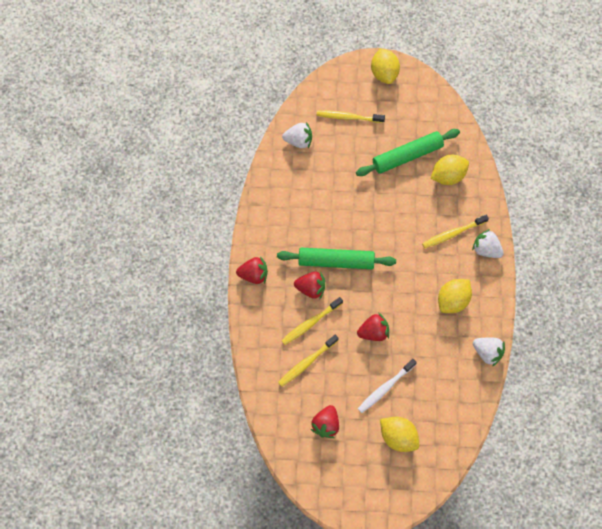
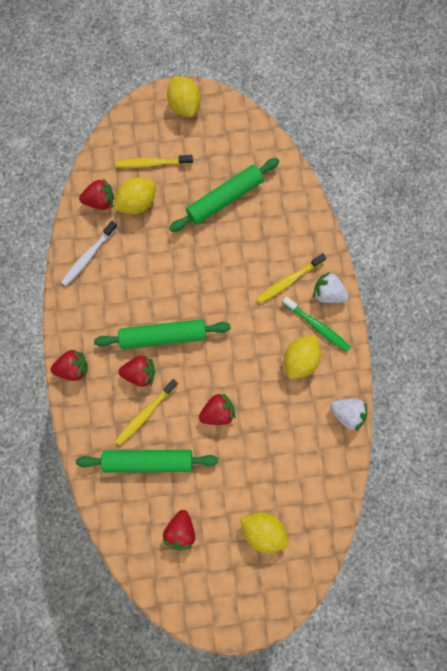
camera: 10 degrees left, 10 degrees up
yellow toothbrush [278,335,339,387] -> green rolling pin [76,450,218,473]
white strawberry [282,122,312,148] -> red strawberry [79,179,114,210]
white toothbrush [358,359,417,413] -> white toothbrush moved to [61,221,117,286]
yellow lemon [431,155,469,185] -> yellow lemon moved to [114,178,156,214]
none -> green toothbrush [282,296,351,352]

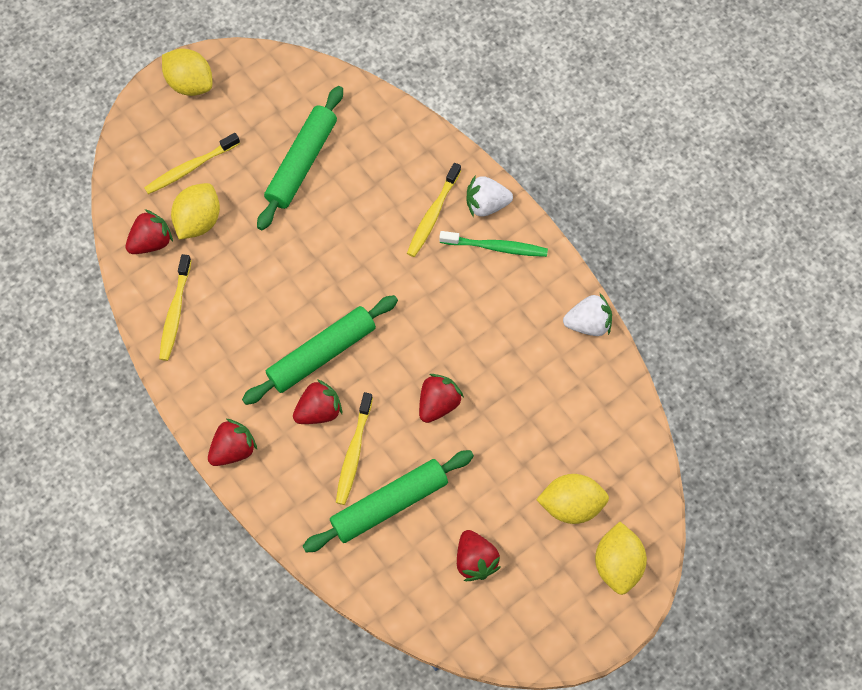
camera: 30 degrees left, 10 degrees down
white toothbrush [61,221,117,286] -> yellow toothbrush [159,254,191,361]
yellow lemon [284,335,321,379] -> yellow lemon moved to [595,522,647,595]

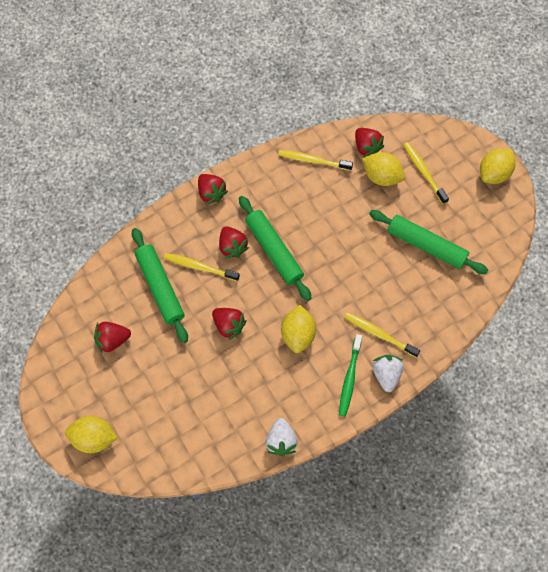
camera: 95 degrees right, 0 degrees up
yellow lemon [536,474,609,524] -> yellow lemon moved to [281,305,316,353]

